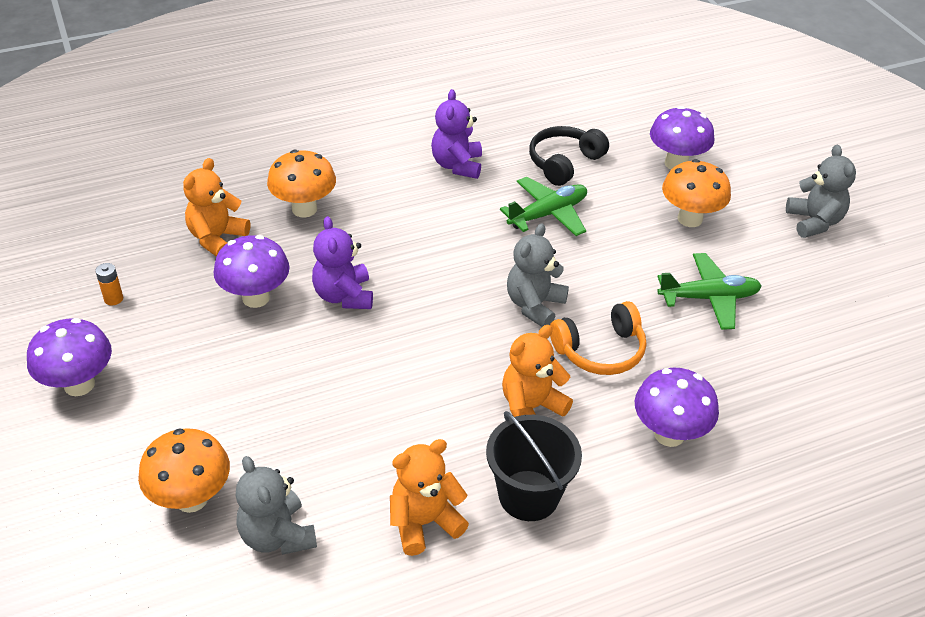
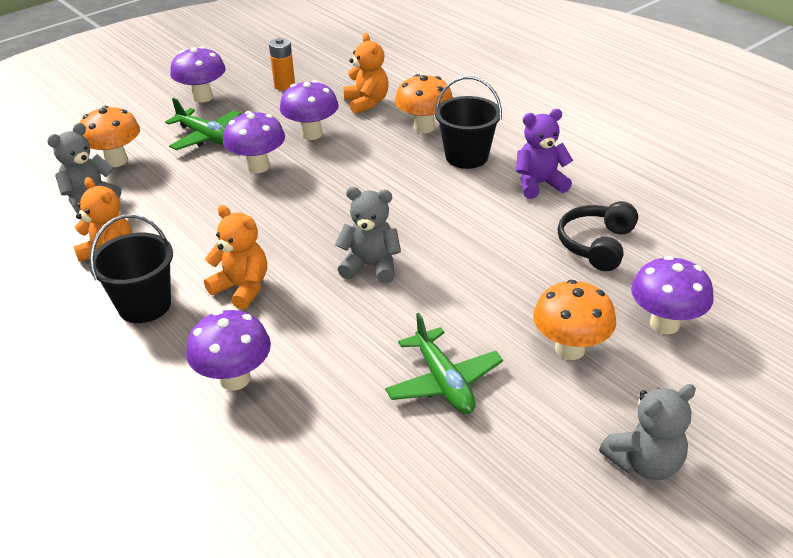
camera: 75 degrees right, 5 degrees down
orange battery [95,263,123,305] -> orange battery [269,38,295,90], size x1.57
orange teddy bear [183,158,250,256] -> orange teddy bear turned 60 degrees clockwise [343,33,389,114]
purple teddy bear [312,216,373,309] -> none
green plane [500,177,587,236] -> green plane moved to [165,98,241,150]
black headphones [529,126,609,186] -> black headphones turned 90 degrees counterclockwise [558,201,638,271]
orange headphones [550,301,646,375] -> none
none -> purple mushroom [223,111,285,173]
none -> black bucket [435,76,502,169]

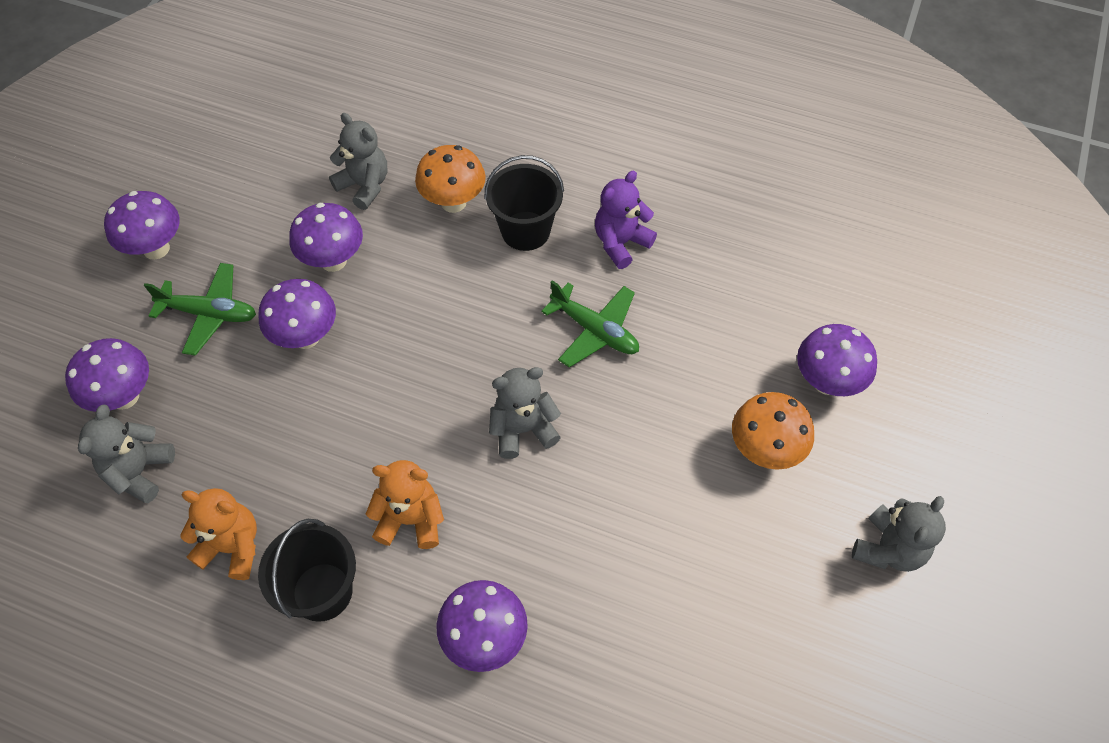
camera: 30 degrees left, 20 degrees up
orange mushroom [80,106,140,167] -> purple mushroom [65,338,149,412]
orange battery [269,38,295,90] -> none
orange teddy bear [343,33,389,114] -> grey teddy bear [329,113,387,210]
green plane [385,313,503,414] -> green plane moved to [541,280,639,368]
black headphones [558,201,638,271] -> none

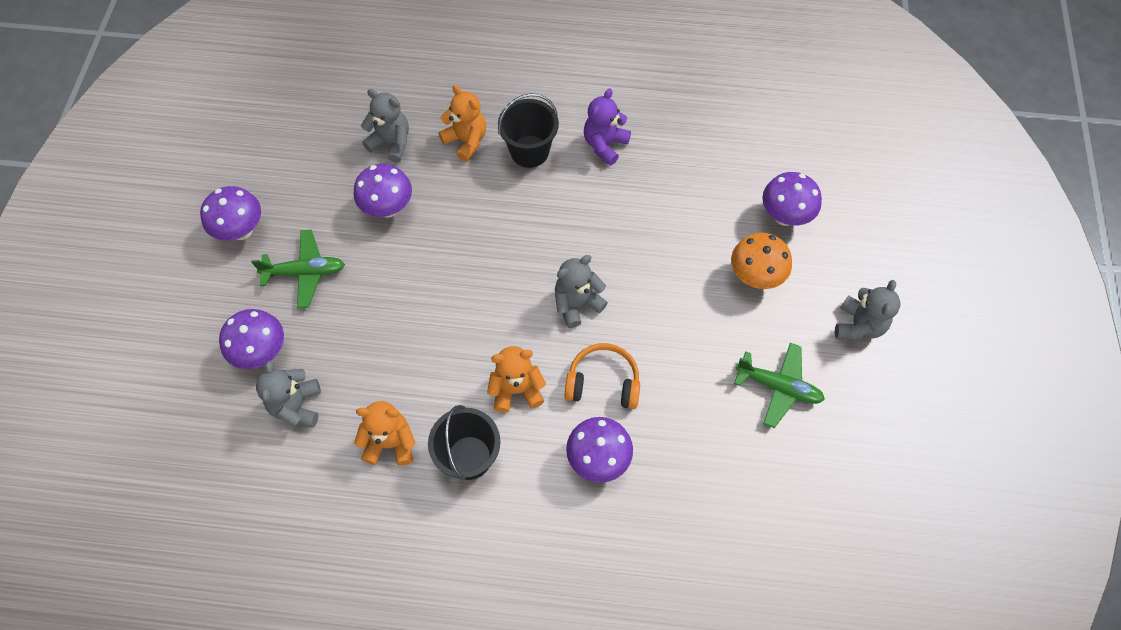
camera: 15 degrees left, 5 degrees up
purple mushroom [258,279,336,349] -> none
orange mushroom [415,145,486,213] -> orange teddy bear [438,85,486,162]
green plane [541,280,639,368] -> green plane moved to [734,343,825,428]
none -> orange headphones [564,343,640,409]

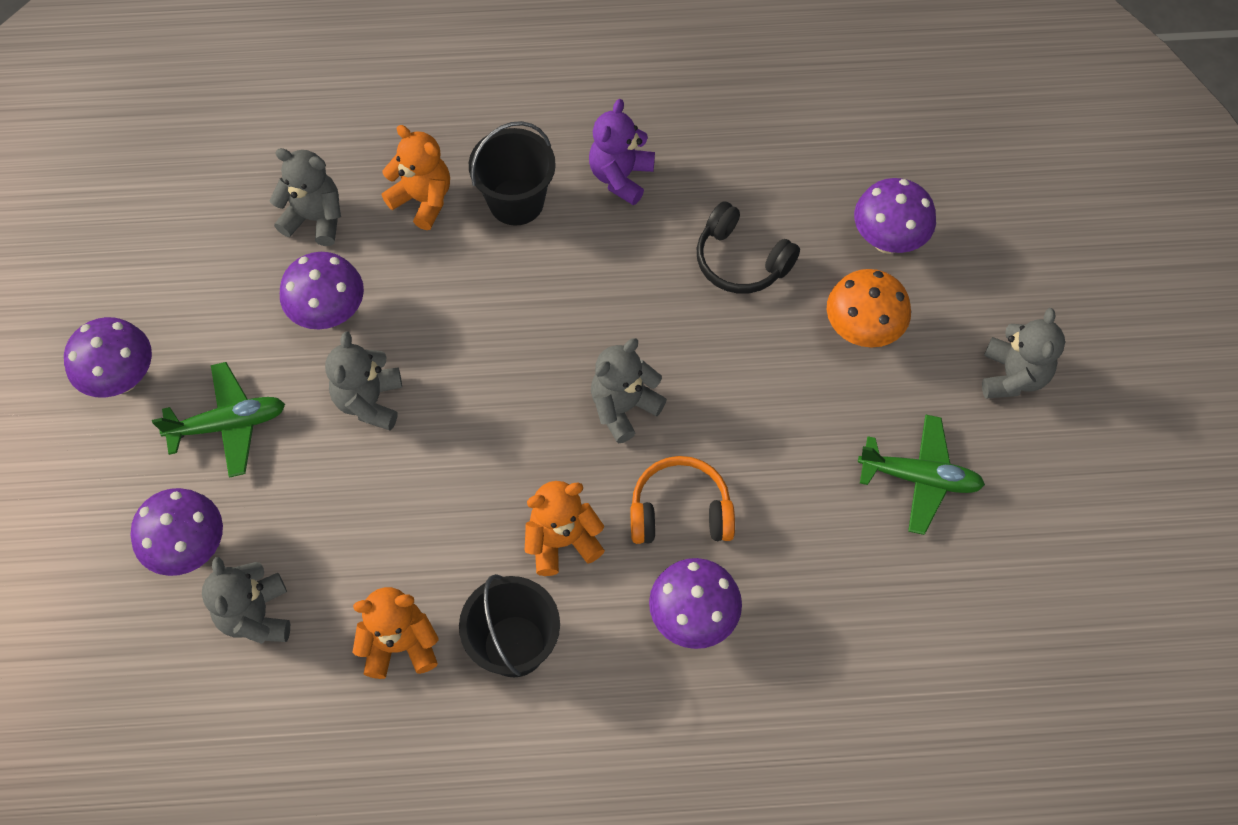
camera: 10 degrees left, 0 degrees up
none -> grey teddy bear [325,331,402,431]
none -> black headphones [697,201,800,294]

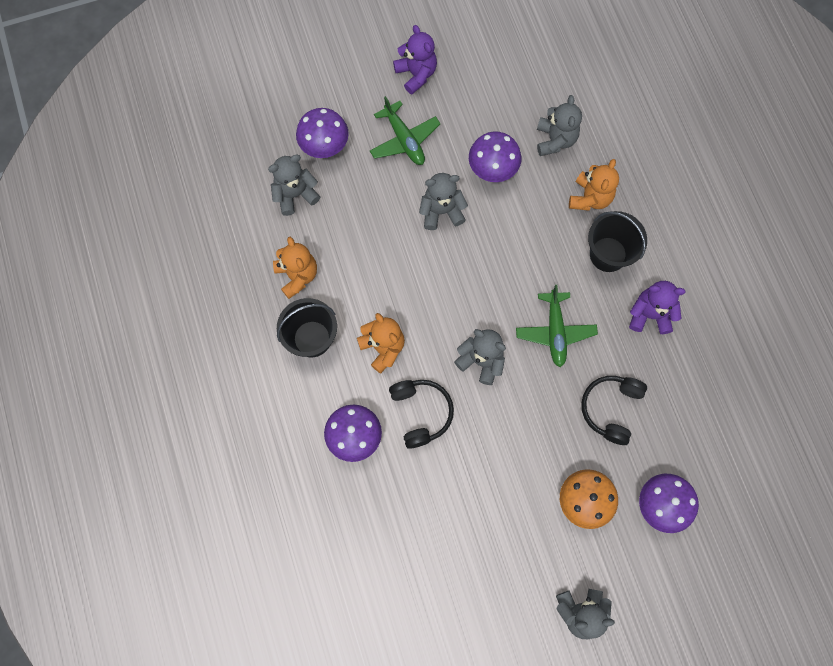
camera: 75 degrees right, 10 degrees up
purple mushroom [64,317,152,398] -> purple teddy bear [393,25,437,94]
orange headphones [630,456,735,544] -> black headphones [389,380,454,449]
green plane [858,415,985,535] -> green plane moved to [516,285,598,367]

